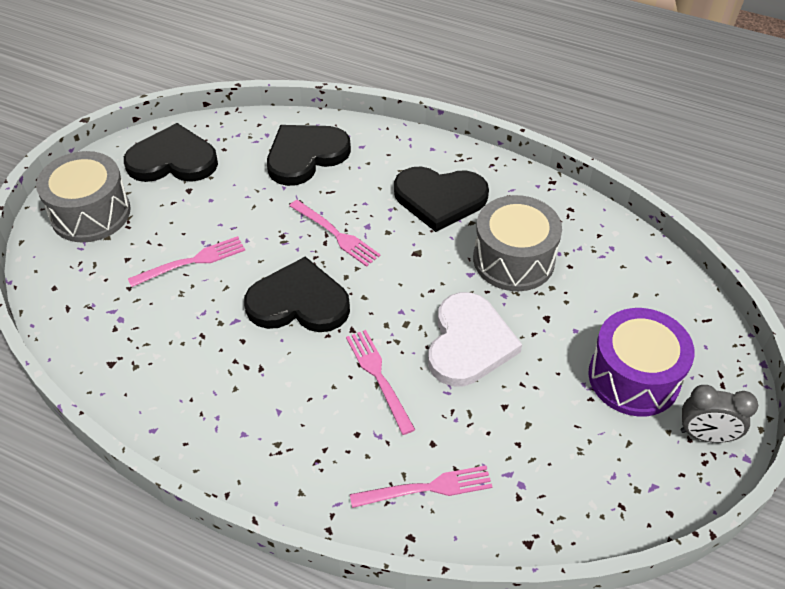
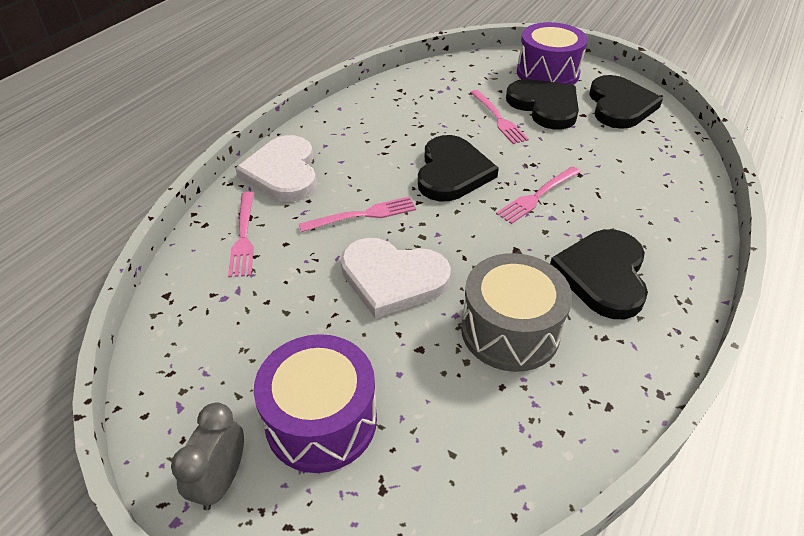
camera: 95 degrees right, 5 degrees down
grey drum [36,151,131,243] -> purple drum [517,22,588,85]
black heart [267,125,351,186] -> black heart moved to [506,79,579,129]
none -> white heart [235,135,317,202]

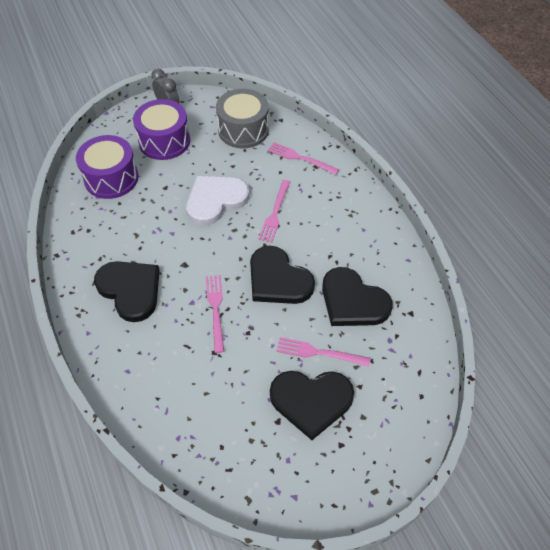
camera: 125 degrees right, 10 degrees up
white heart [235,135,317,202] -> none
grey drum [461,253,572,372] -> grey drum moved to [216,89,269,148]
purple drum [517,22,588,85] -> purple drum moved to [76,135,139,199]
black heart [589,75,663,129] -> black heart moved to [322,267,393,326]

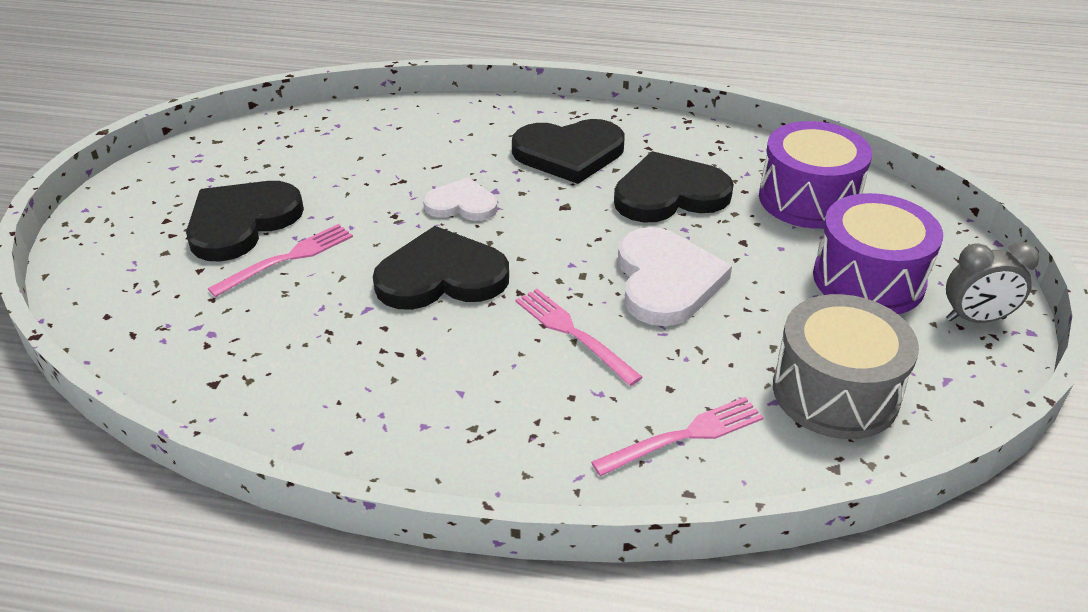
camera: 125 degrees right, 15 degrees down
pink fork [206,275,224,353] -> white heart [423,177,497,221]
black heart [322,267,393,326] -> black heart moved to [614,151,734,222]

